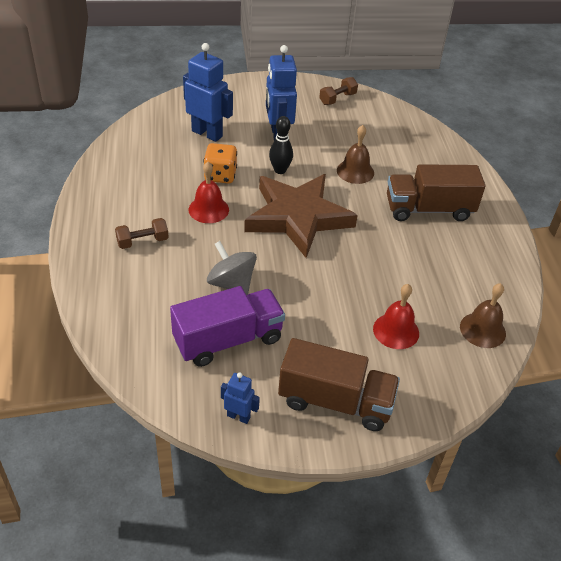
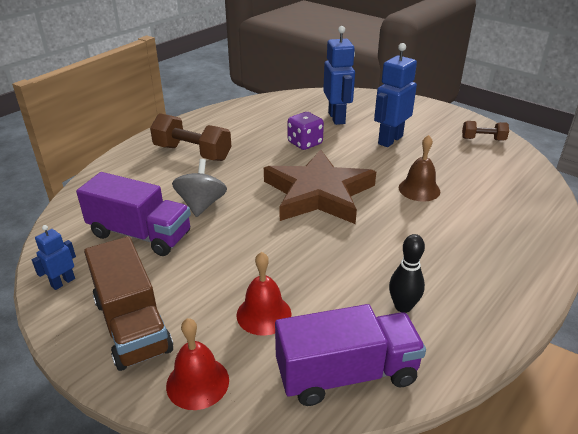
camera: 50 degrees right, 10 degrees down
brown dumbbell [115,218,169,249] -> brown dumbbell [150,113,231,161], size x1.77
red bell [189,162,229,223] -> red bell moved to [166,318,229,410]
orange dice [203,143,237,183] -> purple dice [288,112,324,150]
blue robot [221,373,260,424] -> blue robot turned 120 degrees counterclockwise [32,225,76,290]
black bowling pin [269,116,293,174] -> black bowling pin moved to [389,234,425,313]
brown truck [387,164,485,221] -> none
brown bell [460,283,506,348] -> purple truck [275,304,426,406]

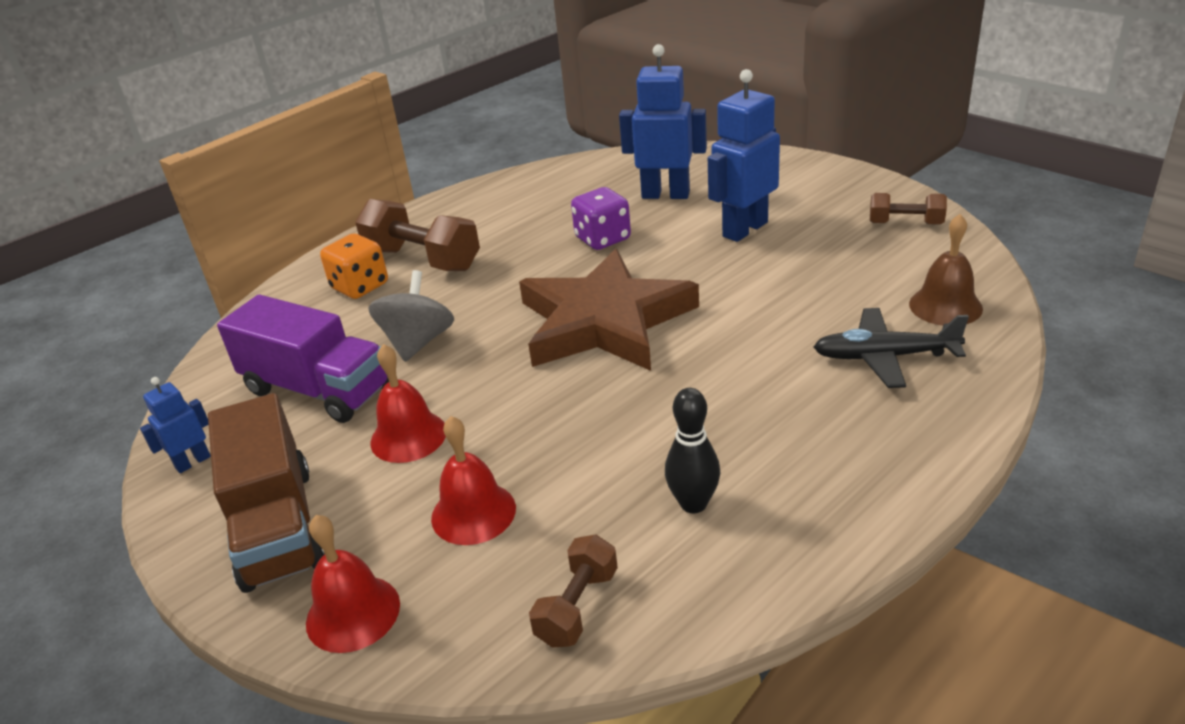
camera: 10 degrees right, 0 degrees up
purple truck [275,304,426,406] -> brown dumbbell [529,534,618,648]
blue robot [323,26,355,125] -> blue robot turned 75 degrees counterclockwise [619,44,707,199]
brown bell [399,135,440,202] -> brown bell moved to [909,214,983,326]
none -> orange dice [320,233,388,299]
none -> red bell [370,344,446,463]
none -> black plane [814,308,969,388]

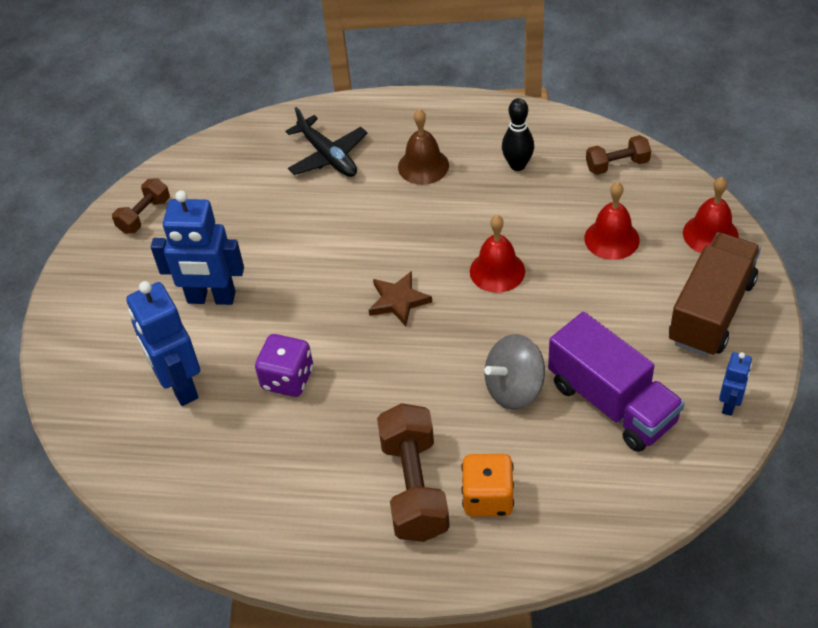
camera: 130 degrees left, 15 degrees up
blue robot [140,377,211,473] -> blue robot turned 75 degrees counterclockwise [719,352,752,416]
purple truck [217,294,389,423] -> purple truck turned 150 degrees clockwise [548,312,684,452]
red bell [370,344,446,463] -> red bell moved to [470,215,525,293]
brown star [519,249,699,371] -> brown star [369,271,432,326], size x0.42
brown dumbbell [870,193,947,225] -> brown dumbbell turned 60 degrees clockwise [112,178,170,234]
brown bell [909,214,983,326] -> brown bell moved to [398,109,449,185]

